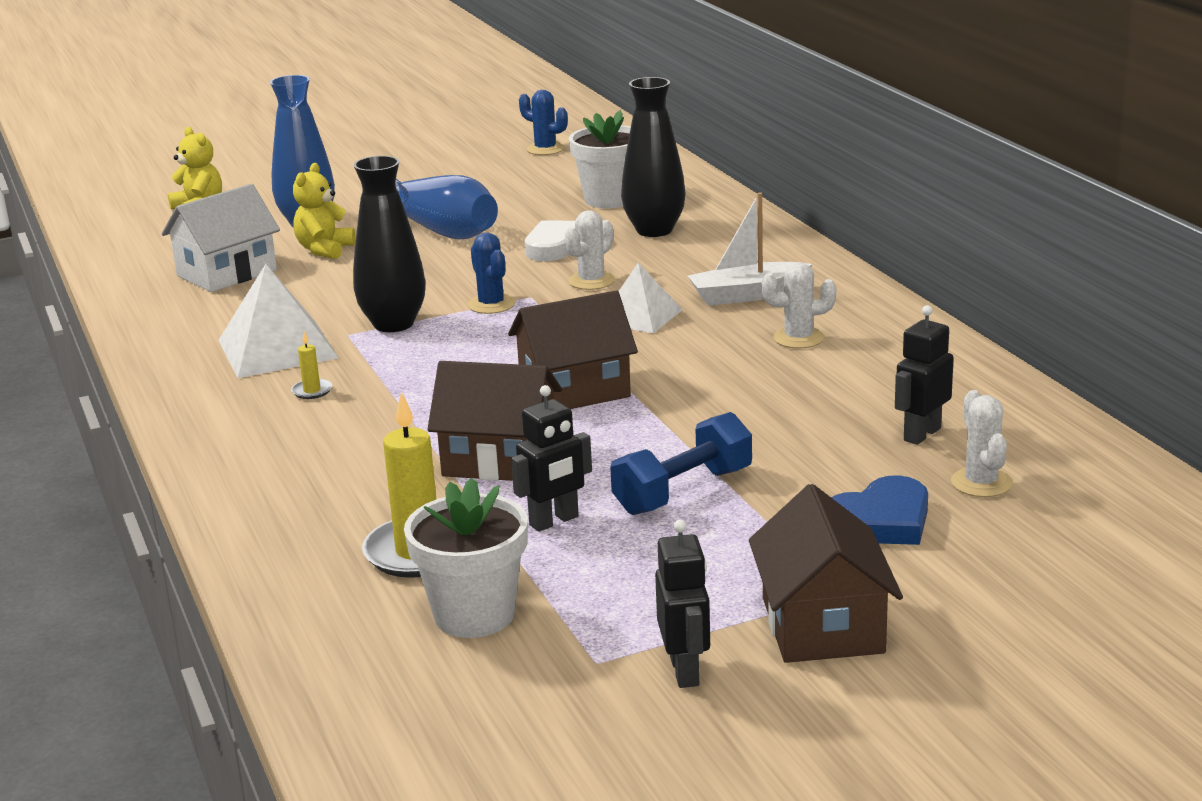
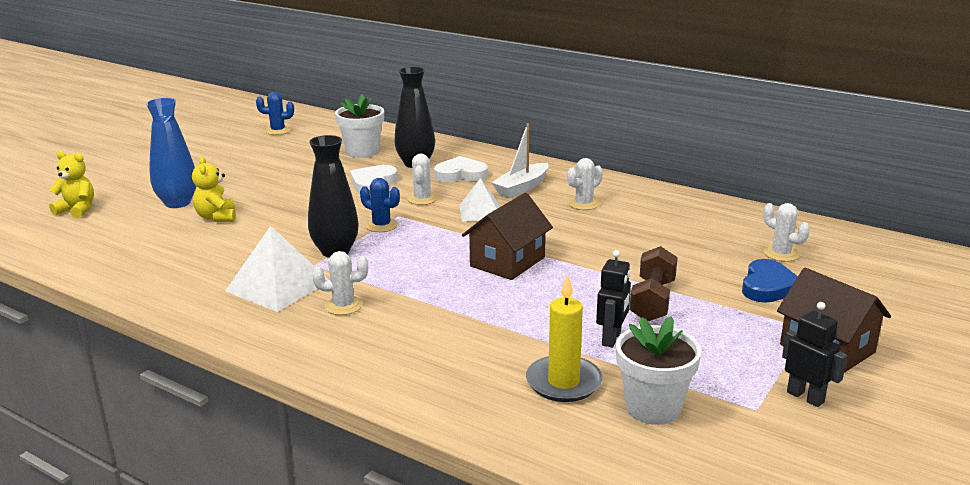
camera: 35 degrees left, 0 degrees up
white house [162,184,280,292] -> none
yellow candle [291,331,332,399] -> white cactus [312,251,368,315]
blue vase [396,175,498,239] -> none
brown house [427,361,562,481] -> none
blue dumbbell [610,412,752,515] -> brown dumbbell [630,246,678,321]
black robot [895,305,954,445] -> none
none -> white heart [434,156,488,182]

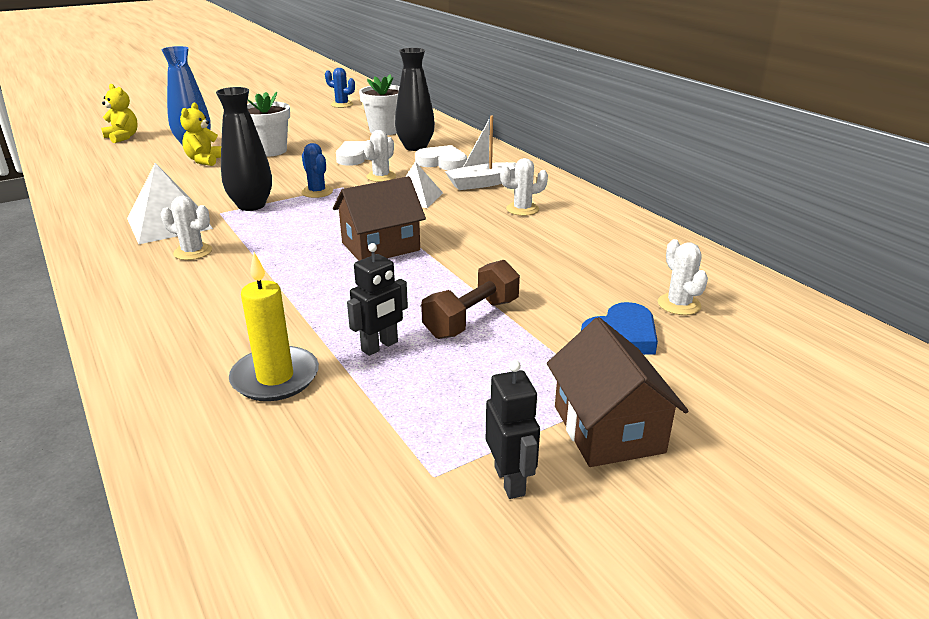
camera: 25 degrees right, 5 degrees up
white flower pot [616,316,702,425] -> white flower pot moved to [247,92,290,157]

